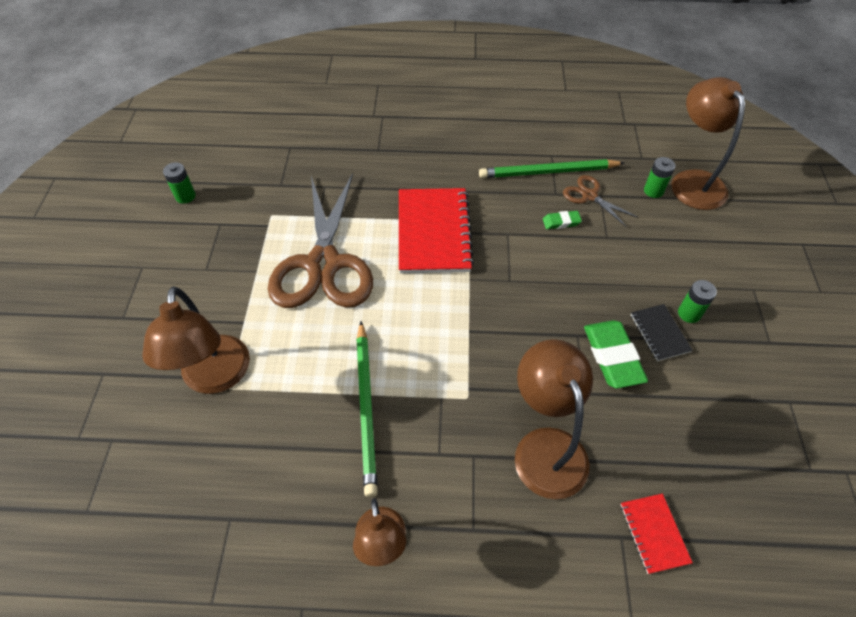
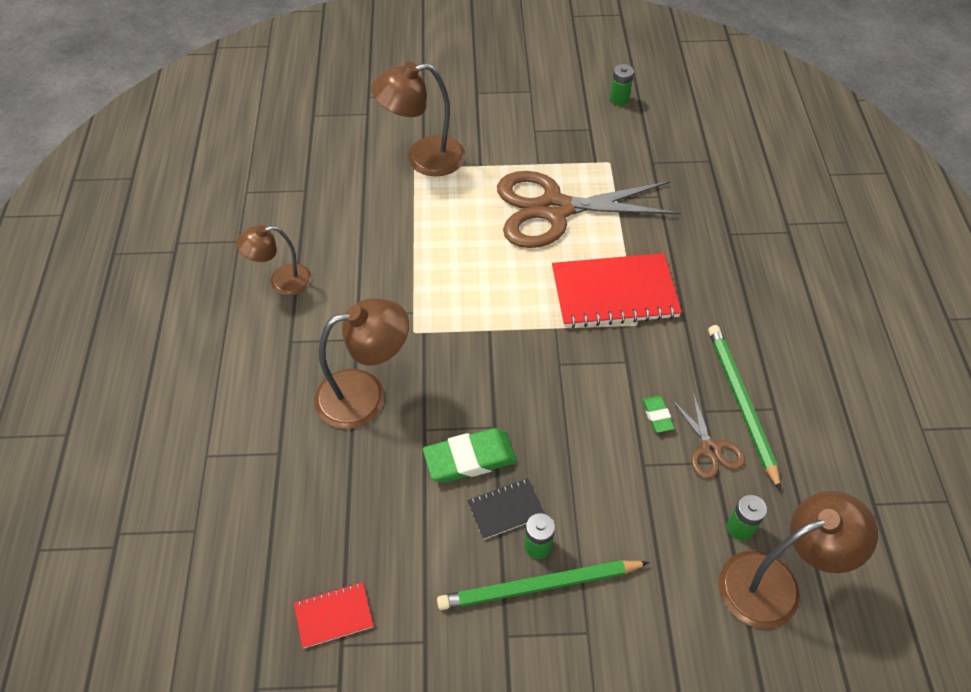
camera: 85 degrees right, 0 degrees up
green pencil [356,321,378,497] -> green pencil moved to [437,560,650,610]
brown scissors [563,175,637,227] -> brown scissors turned 120 degrees clockwise [671,393,745,479]
red notebook [621,494,693,574] -> red notebook moved to [294,582,374,648]

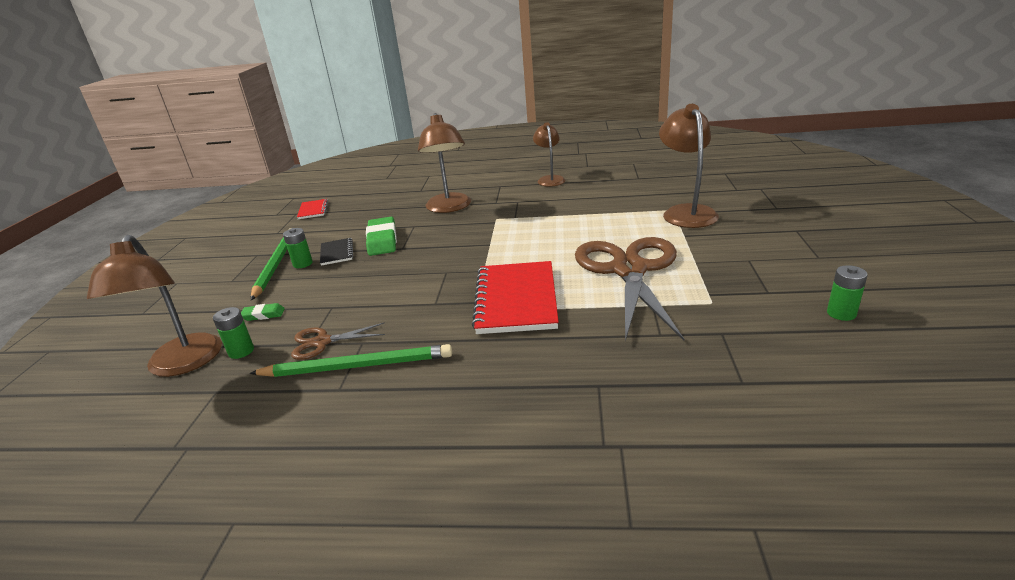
camera: 100 degrees right, 25 degrees down
green eraser [642,396,675,433] -> green eraser moved to [241,303,285,321]

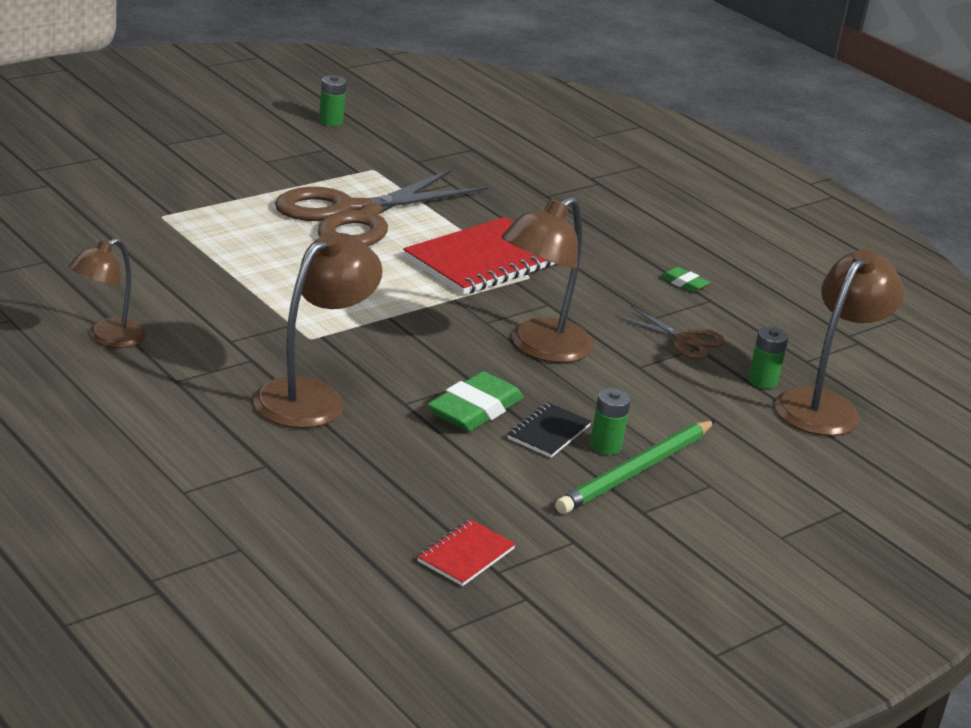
camera: 140 degrees left, 0 degrees up
green eraser [241,303,285,321] -> green eraser moved to [660,267,710,292]
green pencil [249,344,452,377] -> none
brown lamp [659,104,719,228] -> brown lamp moved to [501,197,594,363]

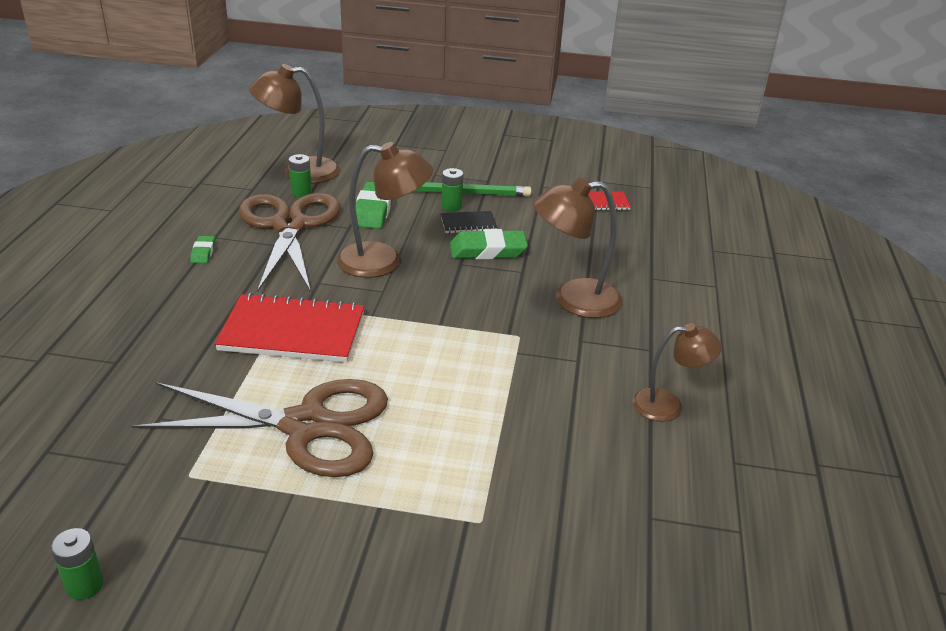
camera: 130 degrees left, 5 degrees up
brown scissors [616,305,724,359] -> brown scissors [239,193,340,293], size x2.24
none -> green eraser [351,182,393,229]

